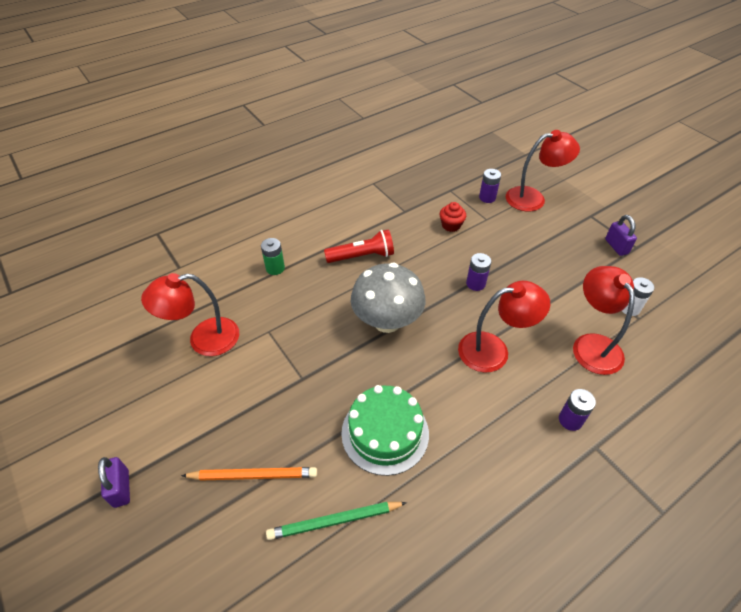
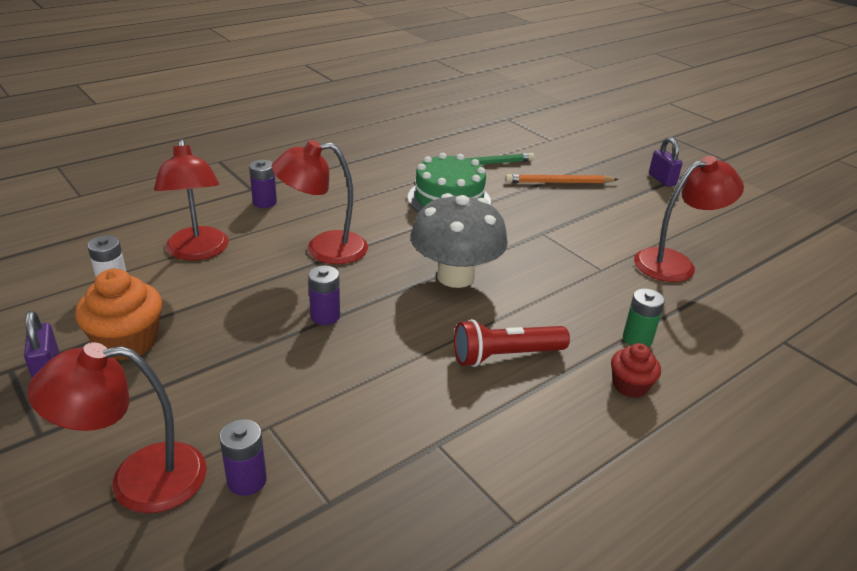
camera: 175 degrees right, 15 degrees down
red cupcake [440,202,466,232] -> red cupcake moved to [611,343,661,398]
none -> orange cupcake [75,269,162,360]

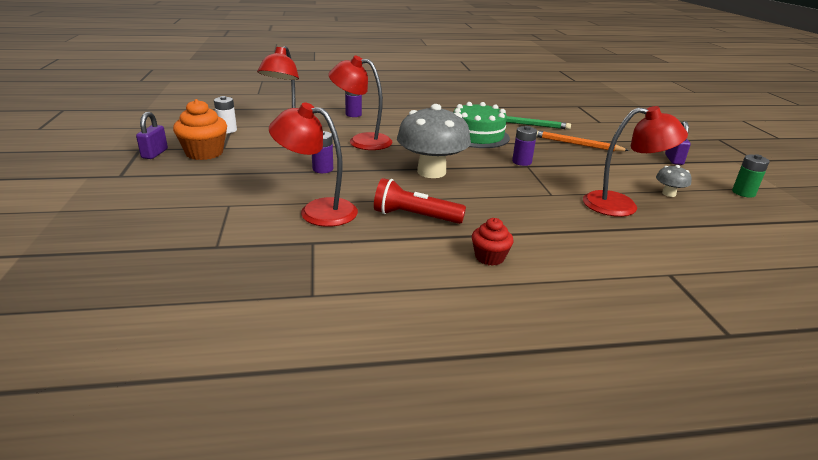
camera: 30 degrees right, 5 degrees down
red lamp [27,342,207,513] -> red lamp moved to [269,102,358,227]
purple battery [220,419,267,496] -> purple battery moved to [512,126,537,166]
green battery [623,288,665,347] -> green battery moved to [732,154,770,198]
none -> grey mushroom [656,165,692,197]

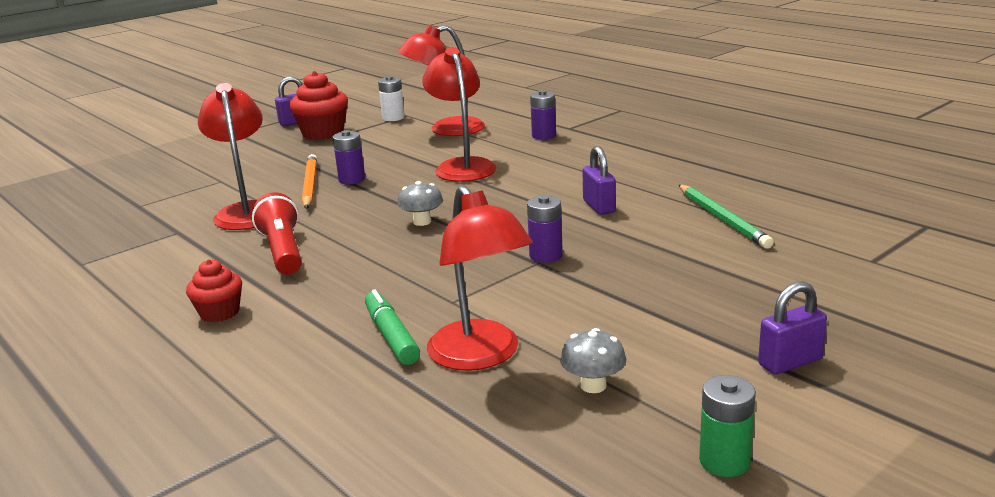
camera: 60 degrees right, 5 degrees down
orange cupcake [173,99,227,160] -> red cupcake [289,71,348,140]
grey mushroom [397,104,471,178] -> grey mushroom [398,181,443,226], size x0.43
green cake [453,102,510,148] -> purple padlock [582,146,616,215]
orange pencil [536,130,630,151] -> orange pencil moved to [302,154,317,209]
none -> green marker [365,290,420,365]

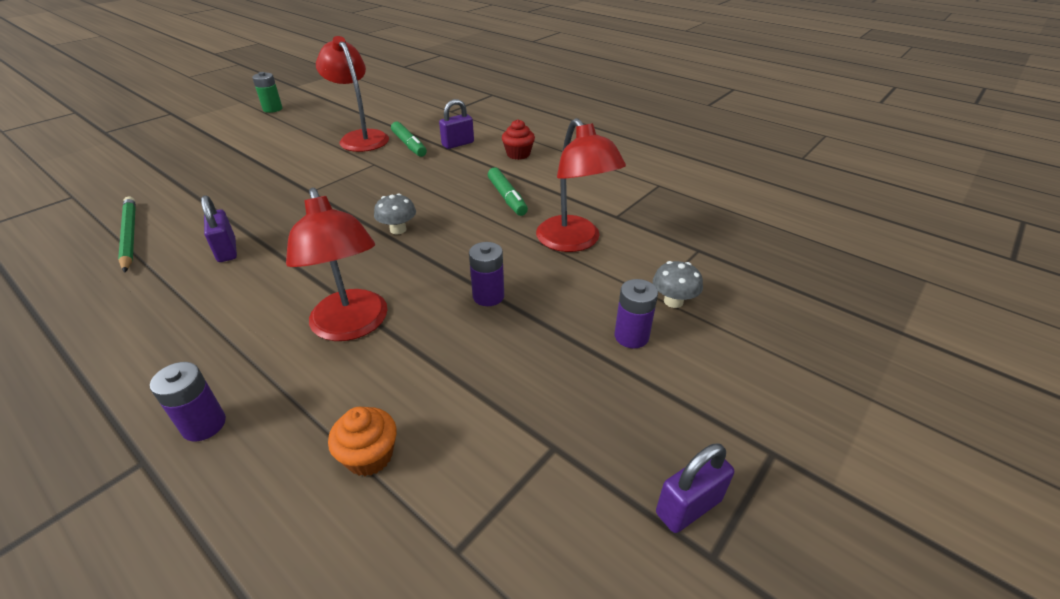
camera: 170 degrees right, 15 degrees up
red flashlight [252,192,302,275] -> green marker [488,168,528,216]
red cupcake [289,71,348,140] -> none
orange pencil [302,154,317,209] -> none
white battery [378,76,405,121] -> none
red lamp [398,25,485,136] -> orange cupcake [328,407,397,476]
purple battery [527,195,563,263] -> purple battery moved to [615,279,658,349]
grey mushroom [560,328,626,393] -> grey mushroom moved to [653,261,703,308]
purple padlock [758,281,827,374] -> purple padlock moved to [439,99,474,149]

